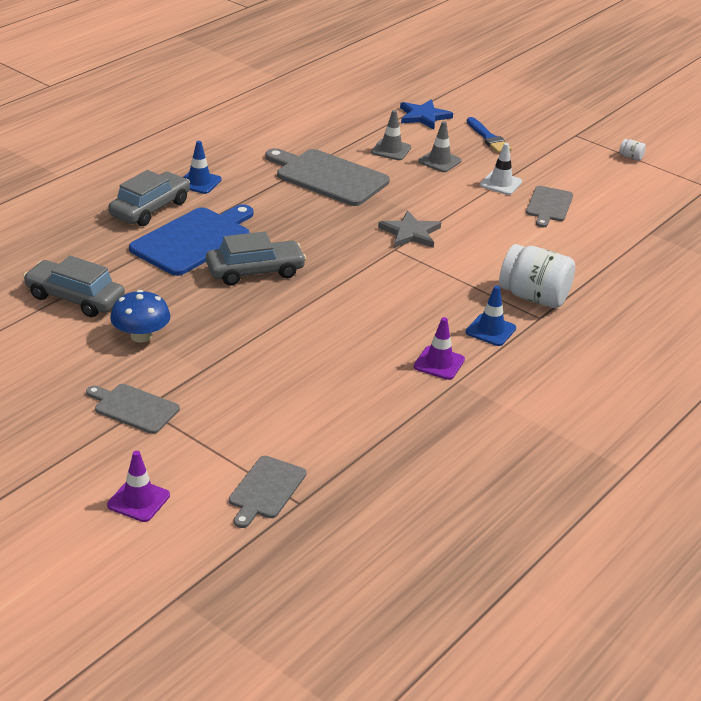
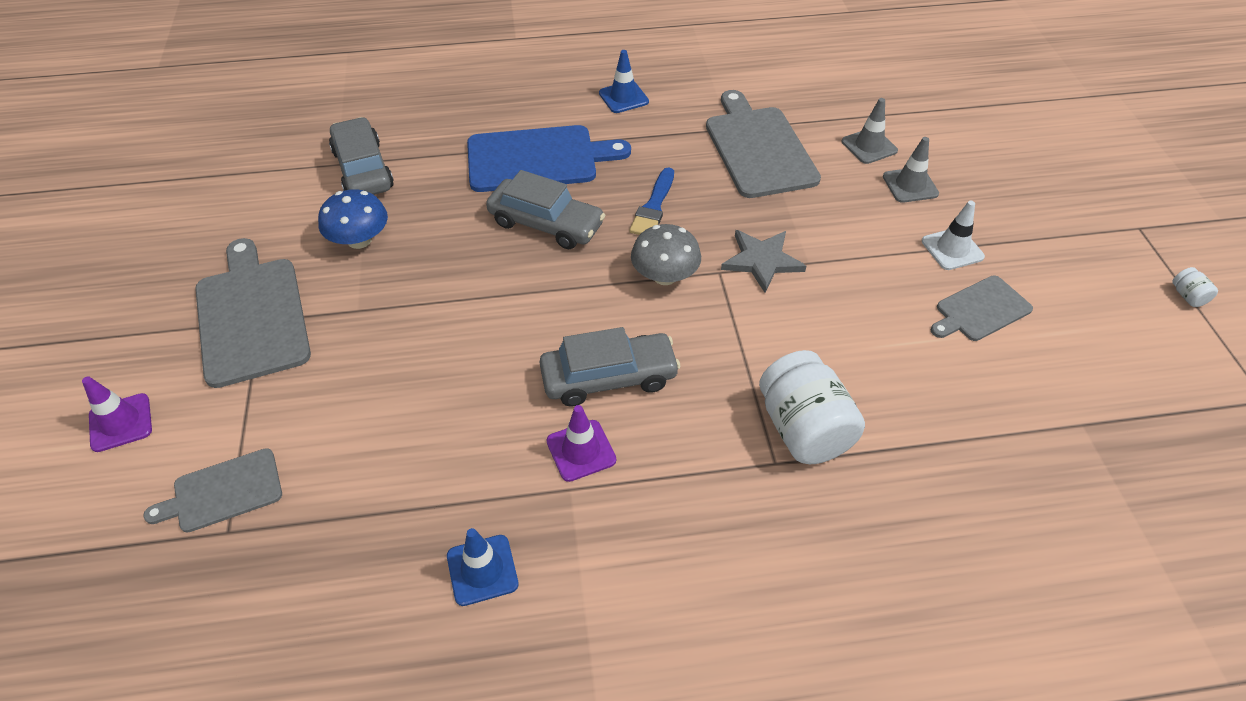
camera: 45 degrees right, 15 degrees up
grey cutting board [86,384,180,434] -> grey cutting board [195,238,311,388], size x1.74
grey car [108,170,190,226] -> grey car moved to [540,327,680,407]
blue star [400,99,453,130] -> none
blue traffic cone [466,285,516,346] -> blue traffic cone moved to [447,528,519,606]
blue brush [467,117,512,153] -> blue brush moved to [629,167,674,235]
none -> grey mushroom [631,224,701,285]

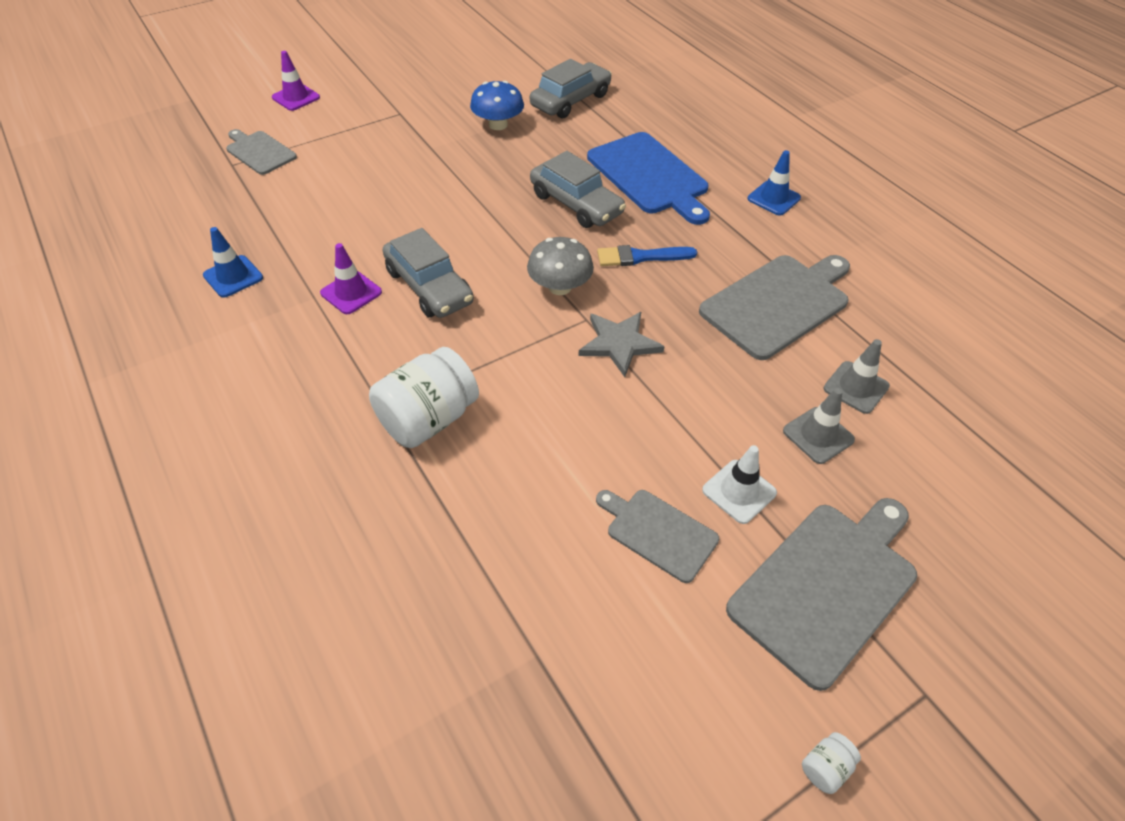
camera: 65 degrees right, 0 degrees up
grey cutting board [195,238,311,388] -> grey cutting board moved to [726,498,917,691]
grey car [486,170,605,249] -> grey car turned 45 degrees counterclockwise [530,151,626,228]

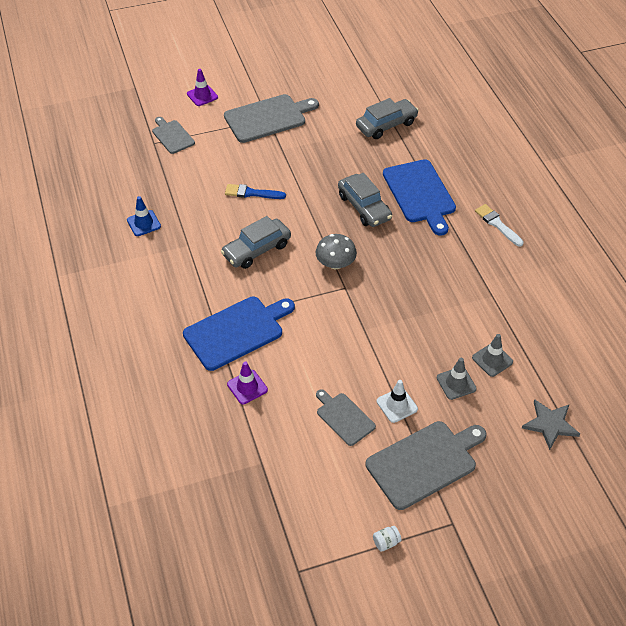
camera: 15 degrees right, 0 degrees up
purple traffic cone [320,243,382,314] -> purple traffic cone moved to [227,361,268,404]
white jar [369,347,479,448] -> blue cutting board [183,297,295,371]
grey car [383,228,474,318] -> grey car turned 75 degrees clockwise [221,216,291,269]
blue mushroom [470,81,524,130] -> none
grey star [579,312,665,377] -> grey star moved to [522,399,580,450]
blue brush [597,245,697,266] -> blue brush moved to [225,184,286,199]
grey cutting board [699,255,850,360] -> grey cutting board moved to [224,94,319,143]
blue traffic cone [748,150,801,216] -> white brush [475,204,524,246]

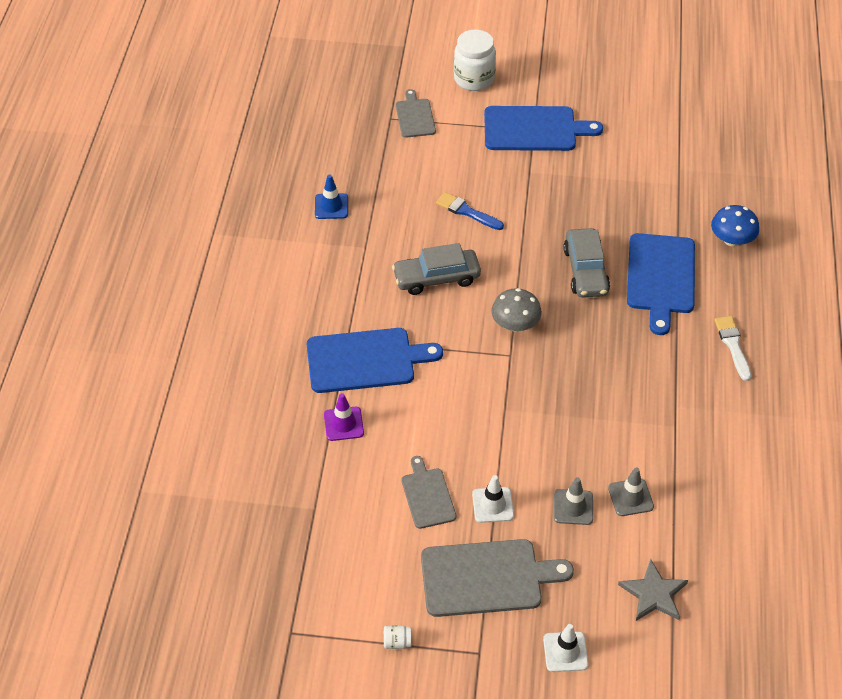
camera: 25 degrees right, 0 degrees up
purple traffic cone [187,69,218,106] -> white jar [454,30,496,91]
grey cutting board [224,94,319,143] -> blue cutting board [484,106,603,151]
grey car [356,98,419,139] -> none
none -> white traffic cone [543,624,589,672]
none -> blue mushroom [711,205,759,247]

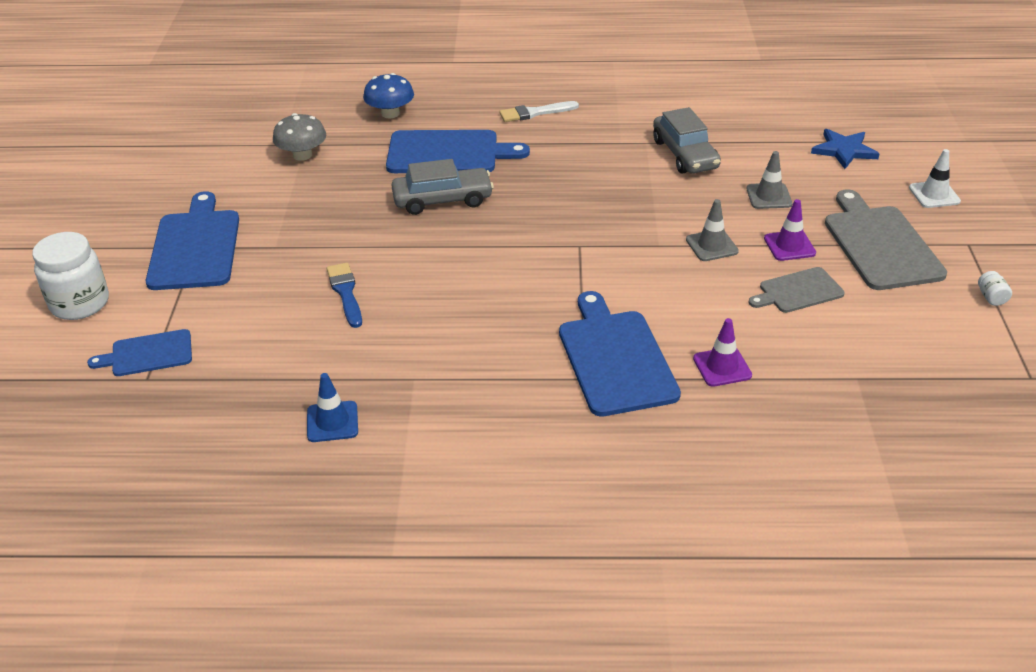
camera: 95 degrees left, 10 degrees down
grey car [392,243,481,295] -> grey car moved to [653,107,721,173]
grey cutting board [396,89,436,138] -> blue cutting board [87,329,192,376]
blue brush [436,192,504,230] -> blue brush turned 135 degrees clockwise [326,263,362,328]
white traffic cone [472,475,514,523] -> purple traffic cone [764,199,816,261]
grey mushroom [491,288,542,332] -> grey mushroom moved to [273,113,326,161]
grey traffic cone [608,467,654,516] -> grey traffic cone moved to [686,199,739,261]
grey star [618,559,688,621] -> blue star [811,129,879,169]

